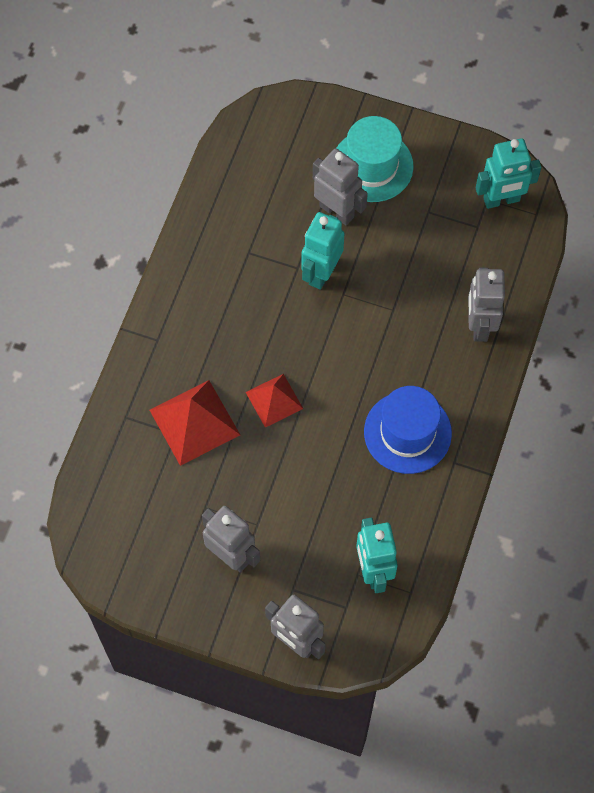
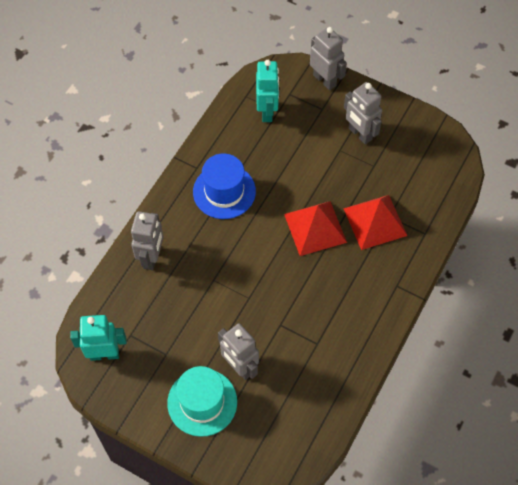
camera: 170 degrees left, 5 degrees down
red pyramid [246,374,303,428] -> red pyramid [284,201,347,256], size x1.57
turquoise robot [302,212,344,290] -> none

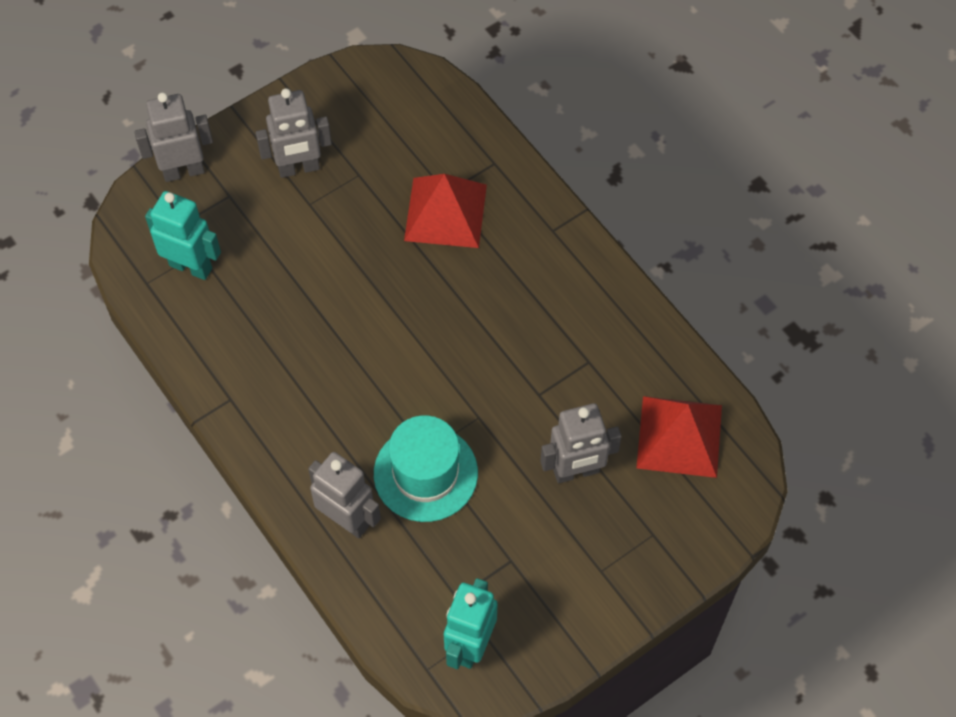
camera: 65 degrees left, 0 degrees up
turquoise hat [167,366,237,437] -> turquoise hat moved to [374,415,478,522]
blue hat [193,154,256,219] -> none
red pyramid [284,201,347,256] -> red pyramid moved to [636,396,722,478]

